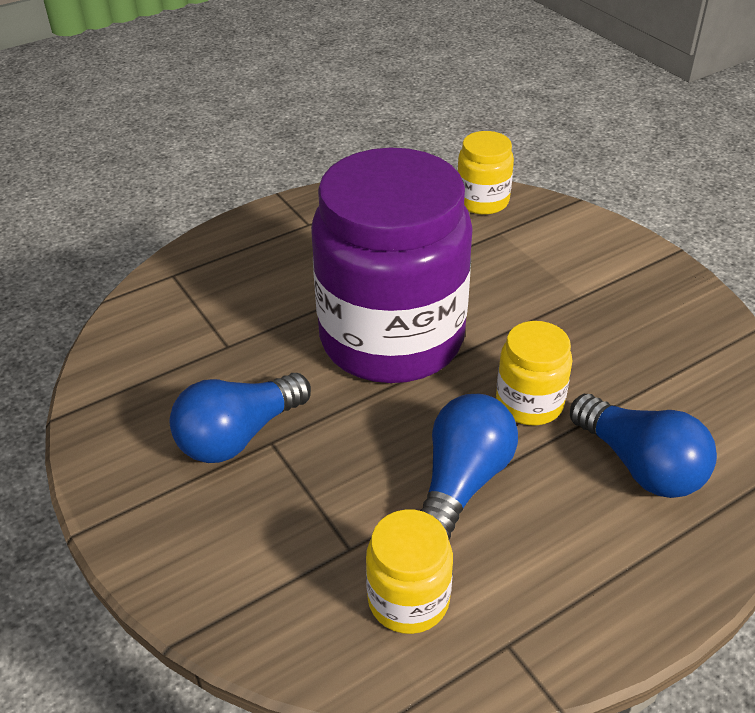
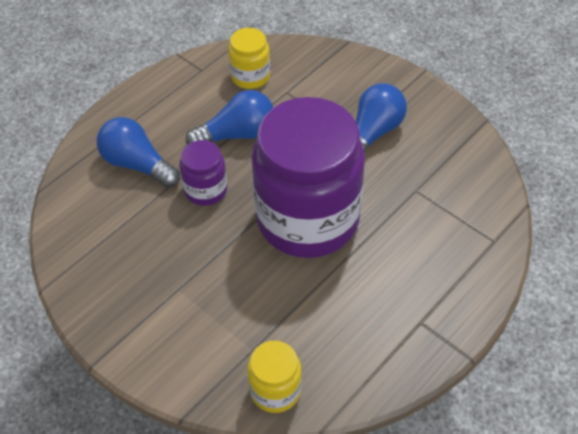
camera: 165 degrees right, 10 degrees up
blue light bulb [420,394,518,540] -> blue light bulb turned 120 degrees counterclockwise [186,90,273,145]
yellow jar [496,321,573,425] -> purple jar [179,140,228,206]

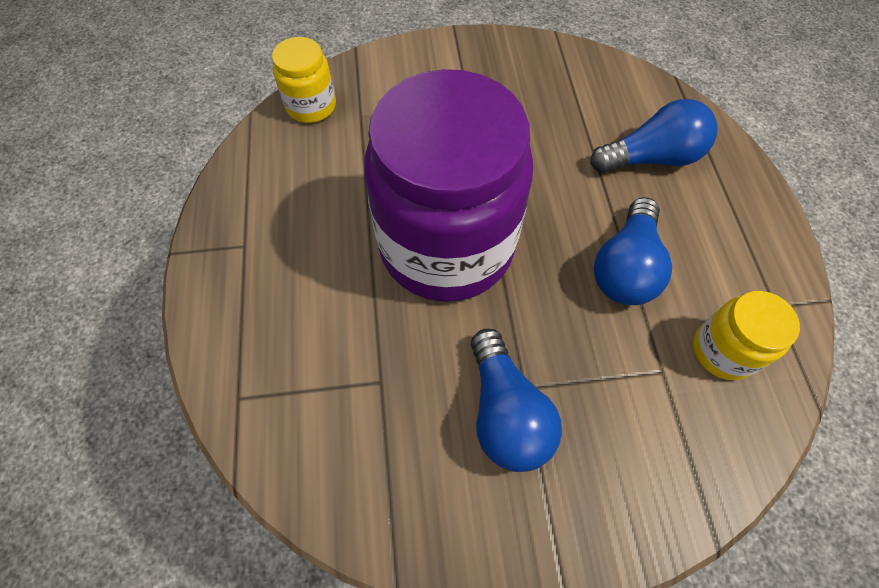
camera: 130 degrees right, 10 degrees up
purple jar [179,140,228,206] -> none

